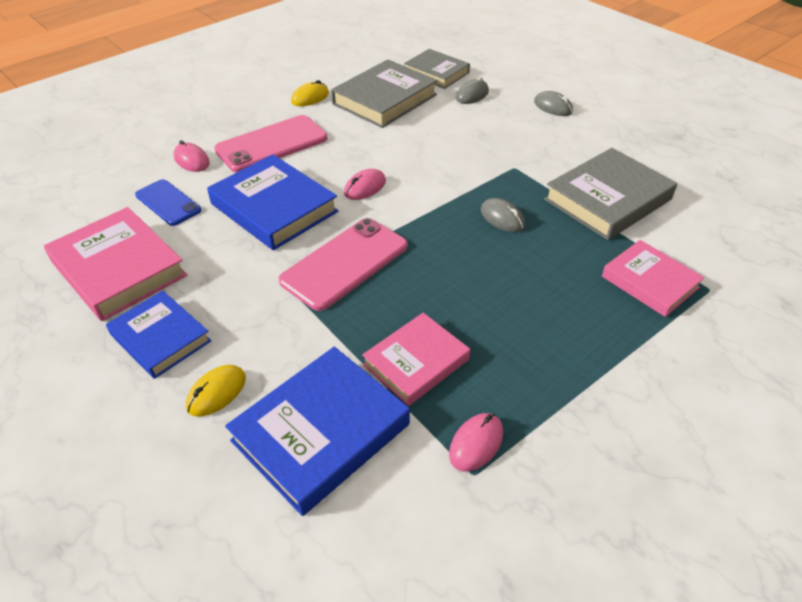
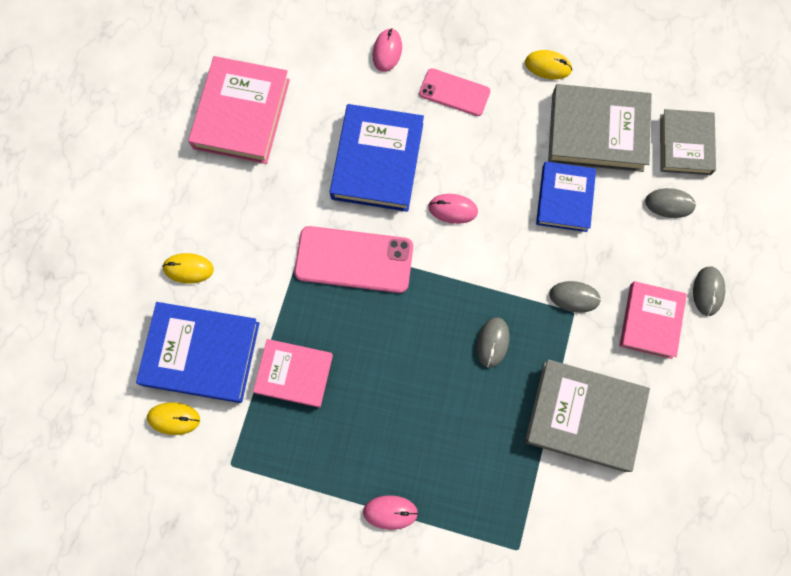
camera: 55 degrees right, 30 degrees up
blue book [106,291,211,379] -> blue book moved to [536,162,596,232]
blue phone [135,179,201,226] -> none
pink phone [214,115,327,173] -> pink phone [419,68,490,116], size x0.62
pink mouse [449,413,503,472] -> pink mouse moved to [363,495,418,530]
pink book [602,240,705,317] -> pink book moved to [619,281,687,359]
none -> yellow mouse [147,402,200,435]
none -> grey mouse [549,281,601,313]

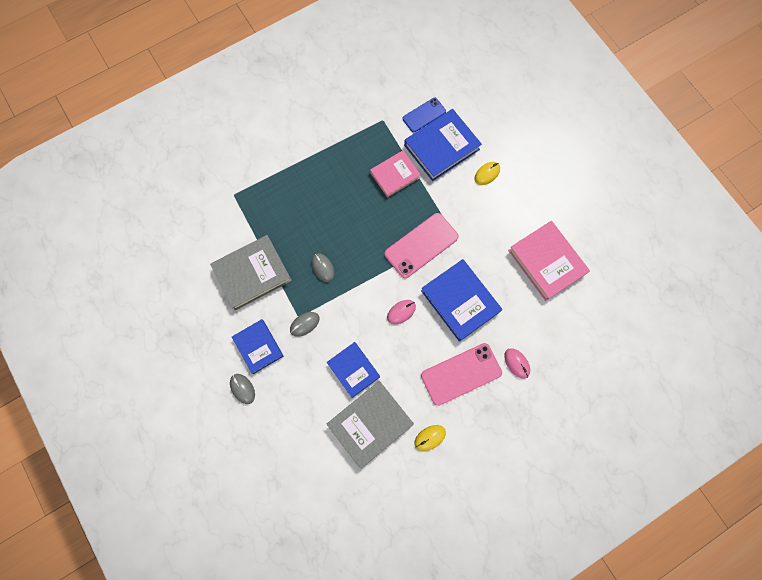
camera: 135 degrees right, 0 degrees up
yellow mouse [147,402,200,435] -> blue phone [403,98,446,133]
pink mouse [363,495,418,530] -> none
pink phone [419,68,490,116] -> pink phone [421,343,502,406], size x1.62
pink book [619,281,687,359] -> blue book [232,319,283,374]
grey mouse [645,188,696,218] -> none
grey book [660,109,716,175] -> none

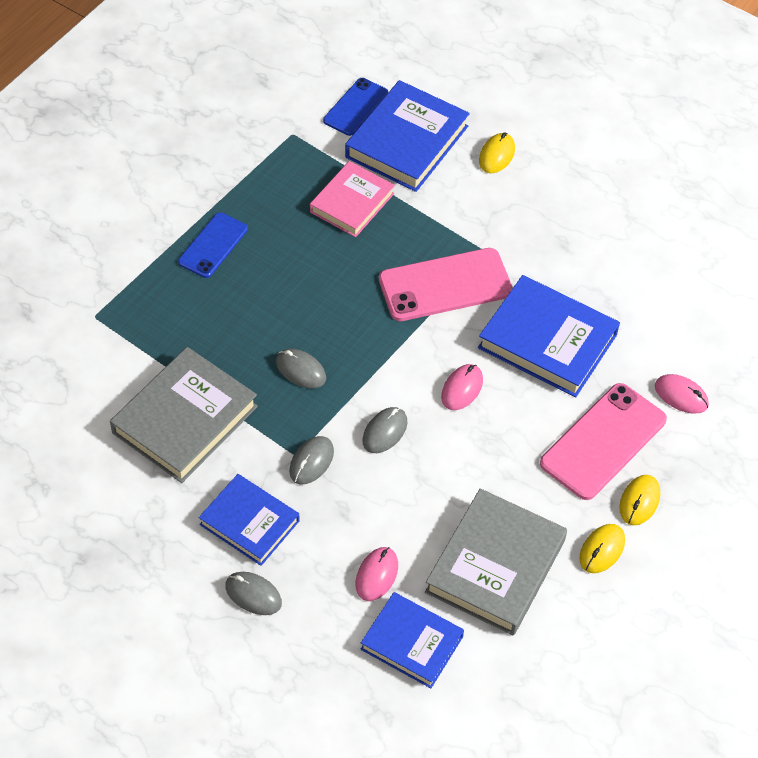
camera: 25 degrees left, 20 degrees down
blue book [327,342,380,398] -> blue book moved to [360,592,464,688]
pink phone [385,213,459,278] -> pink phone turned 45 degrees clockwise [379,248,513,321]
pink book [508,221,590,301] -> none
none -> blue phone [178,212,248,278]
none -> pink mouse [356,547,398,601]
none -> grey mouse [362,407,407,453]
none -> yellow mouse [619,475,660,525]

